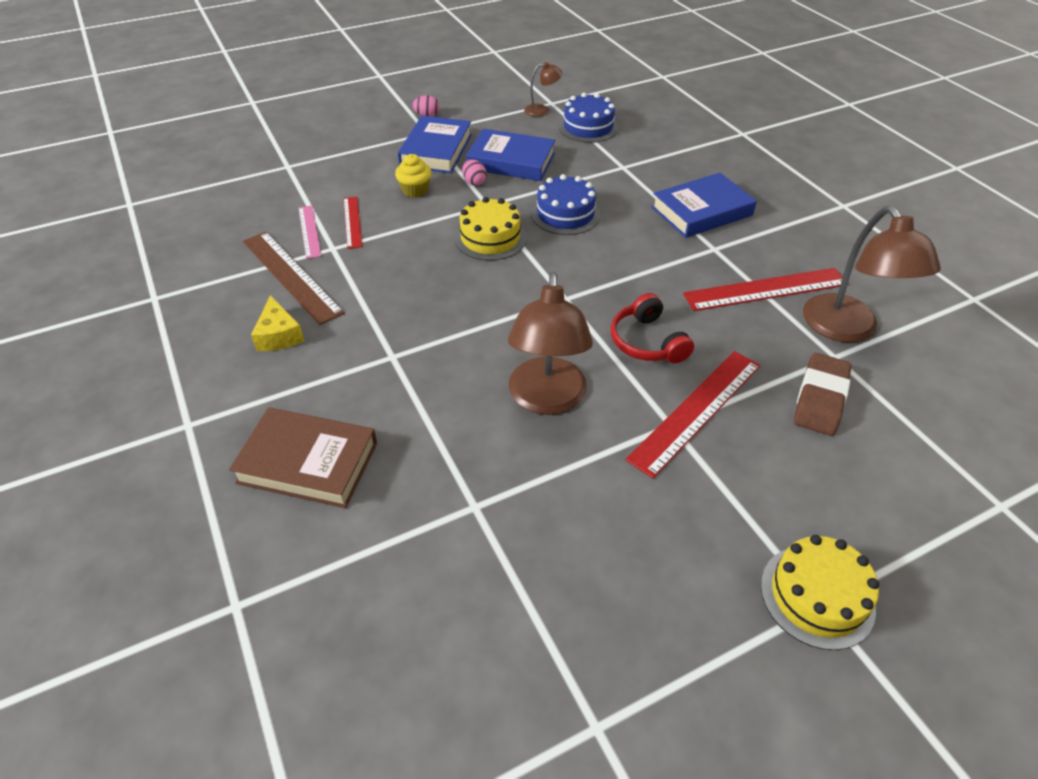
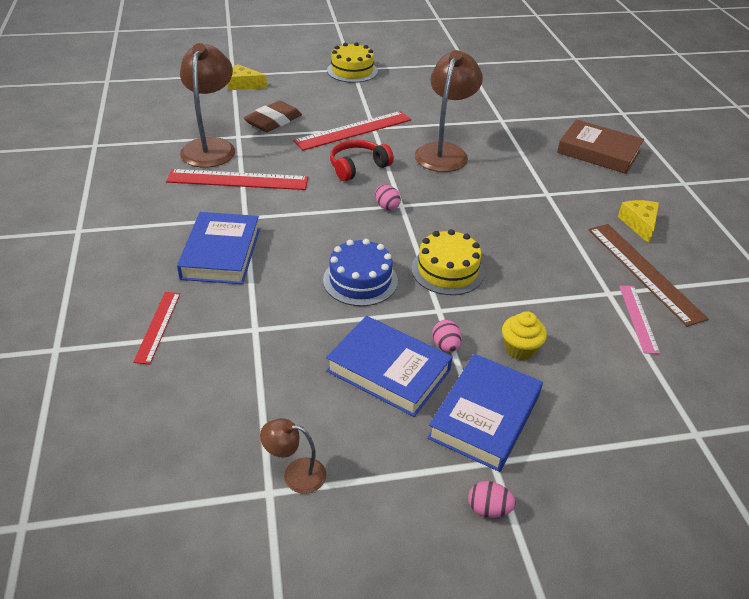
camera: 165 degrees left, 5 degrees down
red ruler [344,197,362,249] -> red ruler moved to [133,292,180,364]
blue cake [558,93,618,143] -> none
red headphones [610,293,694,363] -> red headphones turned 120 degrees counterclockwise [330,140,394,181]
blue book [651,173,757,238] -> blue book turned 75 degrees counterclockwise [177,212,260,284]
none -> yellow cheese [228,64,267,90]
none -> pink egg [375,185,401,211]

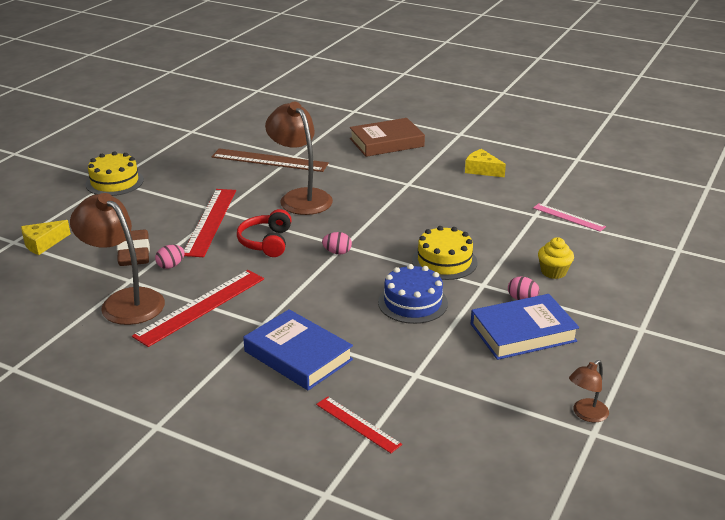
camera: 50 degrees left, 10 degrees down
blue book [427,354,543,472] -> none
pink egg [468,481,516,518] -> pink egg moved to [155,245,185,269]
brown ruler [588,224,709,327] -> brown ruler moved to [211,148,329,172]

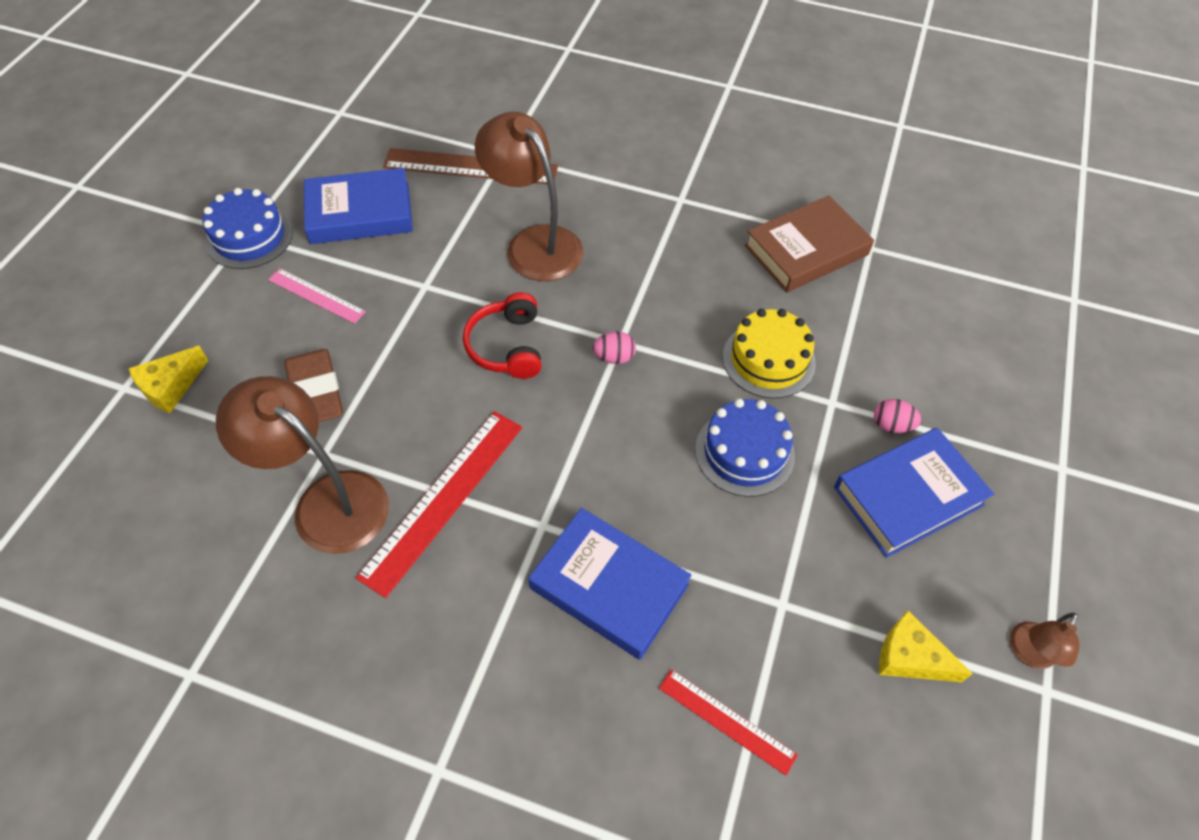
camera: 10 degrees left, 25 degrees up
yellow cake [86,151,144,196] -> blue cake [203,188,293,269]
pink egg [155,245,185,269] -> none
red ruler [184,189,236,257] -> none
brown book [350,118,425,157] -> brown book moved to [744,195,874,292]
yellow cheese [465,149,506,177] -> yellow cheese moved to [879,610,973,682]
pink ruler [533,203,606,232] -> pink ruler moved to [268,268,366,324]
yellow cupcake [538,237,574,279] -> none
none -> blue book [304,168,413,244]

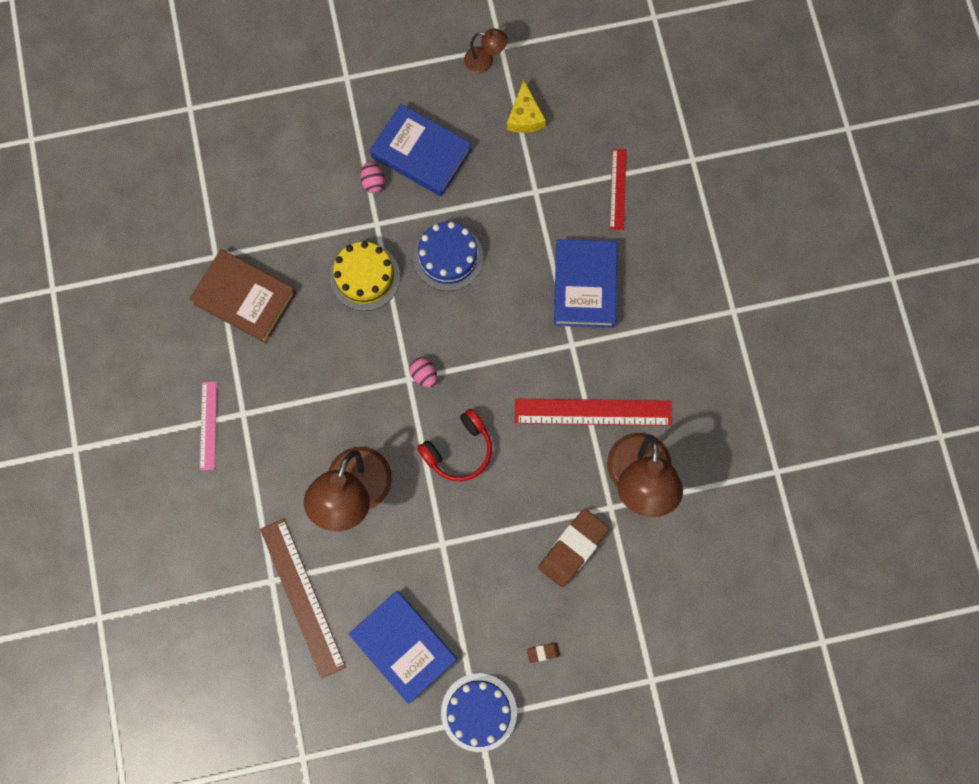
camera: 120 degrees left, 20 degrees up
yellow cheese [128,346,209,413] -> none
pink ruler [268,268,366,324] -> pink ruler moved to [200,382,217,470]
none -> brown eraser [527,643,560,663]

